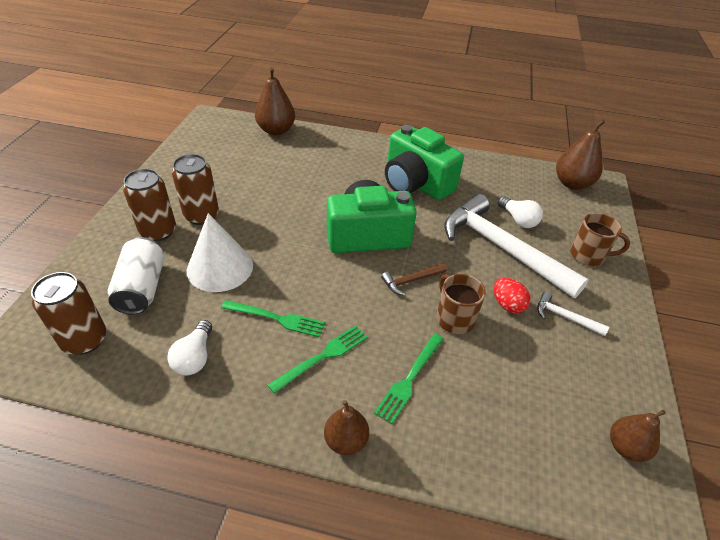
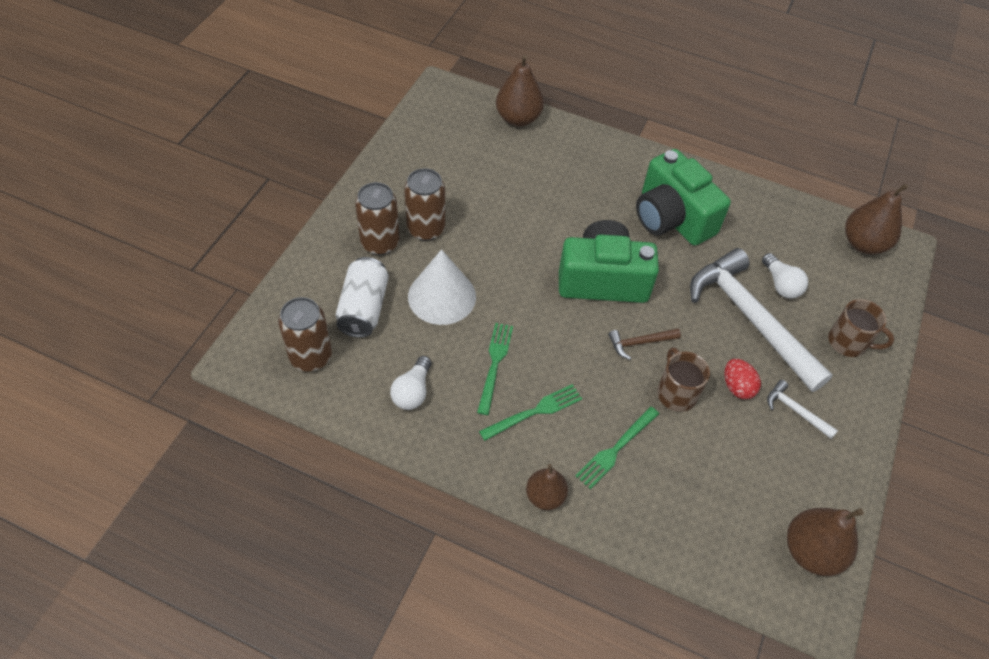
camera: 10 degrees right, 10 degrees up
green fork [221,300,325,337] -> green fork turned 105 degrees counterclockwise [477,323,513,415]
brown pear [610,410,666,462] -> brown pear [787,508,864,576], size x1.56

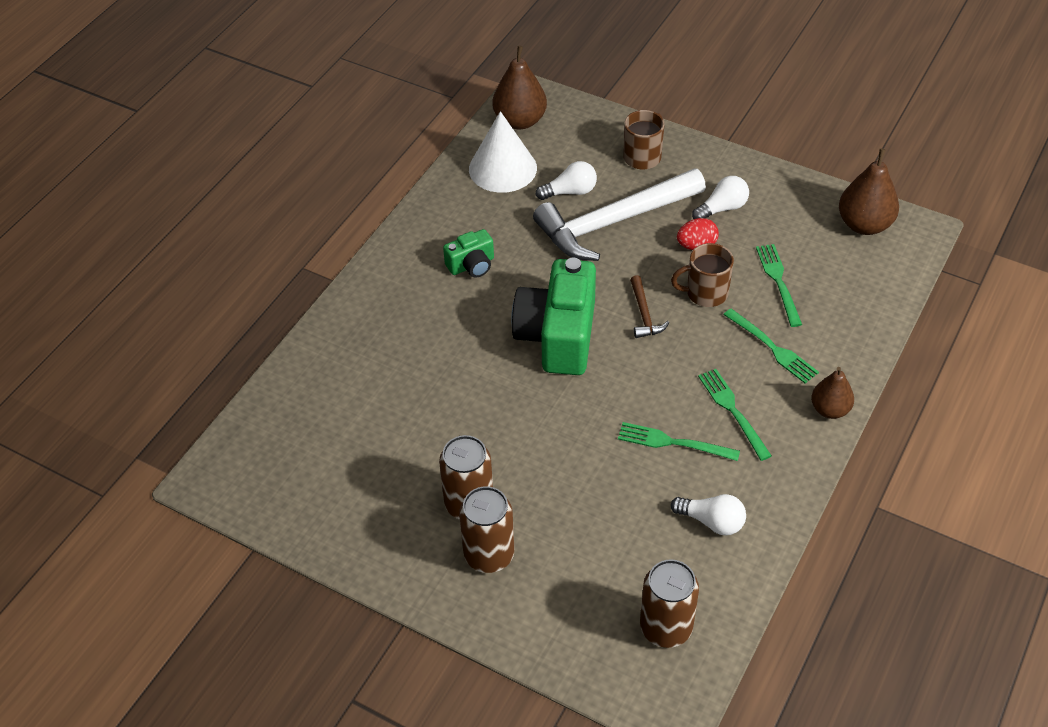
camera: 80 degrees left, 5 degrees down
white can [336,257,389,338] -> none
white cone [408,249,476,325] -> white cone moved to [469,111,537,193]
brown pear [496,55,544,126] -> none
green camera [636,149,731,246] -> green camera [443,229,494,278], size x0.49
white hammer [767,380,838,439] -> white light bulb [692,176,749,219]
none -> green fork [756,244,802,327]

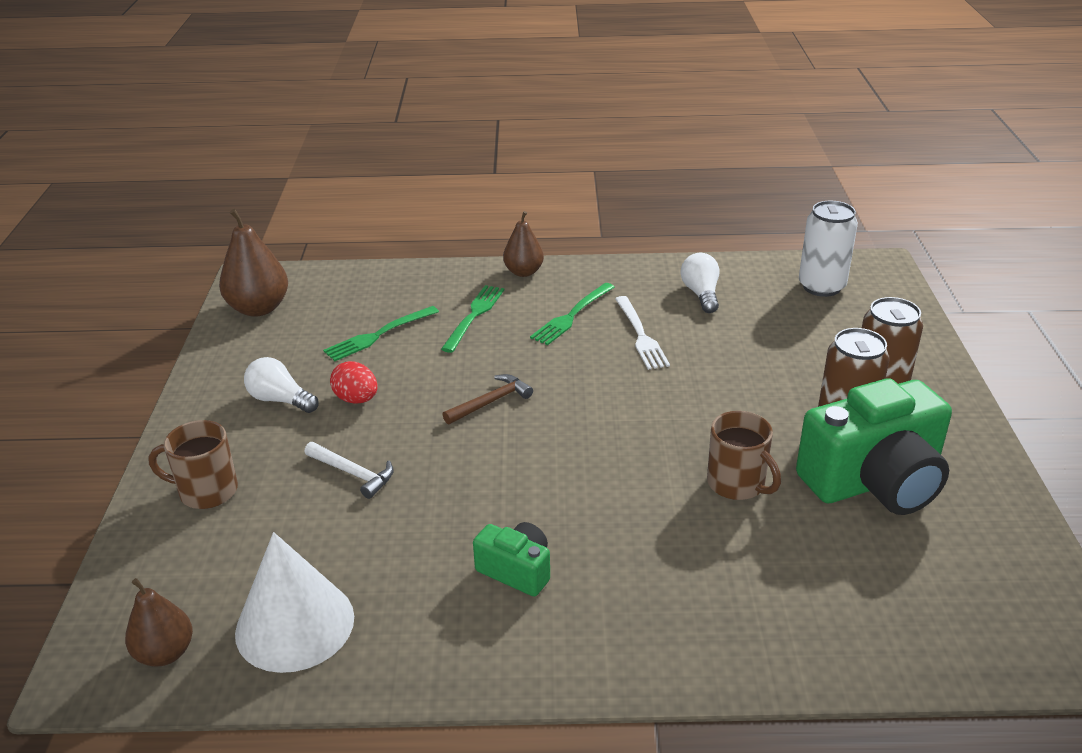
camera: 120 degrees left, 15 degrees down
brown pear [492,46,547,129] -> brown pear [125,578,193,666], size x0.64
green camera [511,258,596,375] -> green camera moved to [796,378,952,515]
white hammer [533,168,706,261] -> white hammer [304,442,394,499], size x0.41
white light bulb [536,161,597,200] -> none
green fork [618,422,740,461] -> white fork [615,296,670,370]
brown can [640,559,699,648] -> white can [799,201,858,297]
brown mug [671,243,734,307] -> brown mug moved to [707,411,781,500]

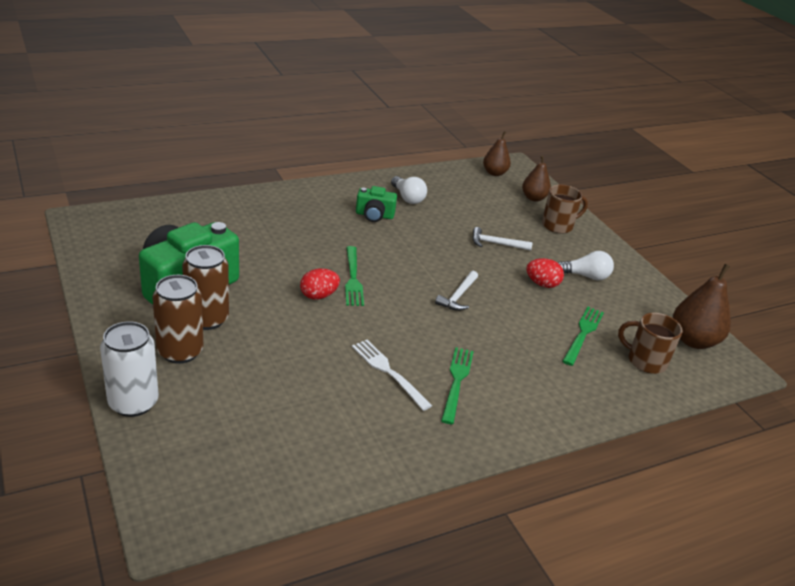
camera: 150 degrees right, 0 degrees up
white cone [235,532,354,673] -> none
green fork [441,285,504,353] -> green fork moved to [345,246,364,306]
brown hammer [443,374,533,424] -> white hammer [435,271,478,311]
brown pear [503,211,544,277] -> brown pear moved to [522,155,551,201]
white light bulb [681,253,719,313] -> white light bulb moved to [391,176,427,204]
brown mug [707,411,781,500] -> brown mug moved to [618,313,683,374]
white can [799,201,858,297] -> white can moved to [100,321,159,417]
none -> red egg [300,268,340,300]

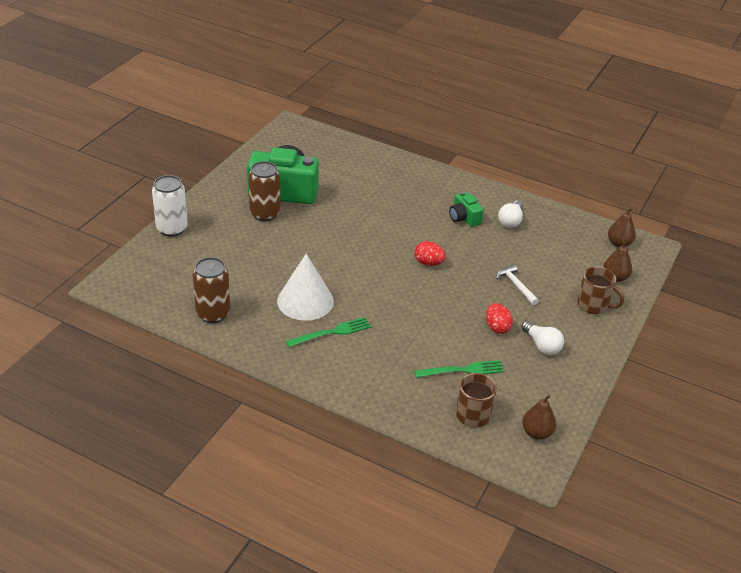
camera: 55 degrees right, 5 degrees up
brown can [153,275,204,364] -> brown can moved to [193,257,230,323]
red egg [300,268,340,300] -> red egg moved to [415,241,446,266]
green fork [345,246,364,306] -> none
white fork [352,340,432,411] -> white cone [277,253,334,321]
white hammer [435,271,478,311] -> none
brown pear [673,264,731,349] -> brown pear [522,395,556,440], size x0.64

